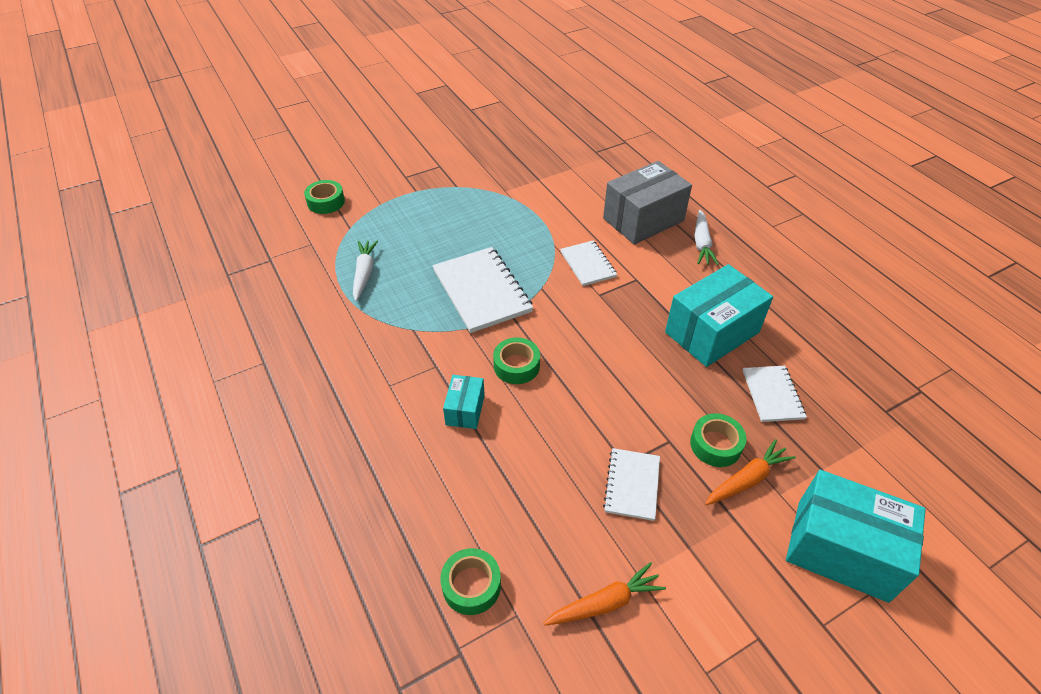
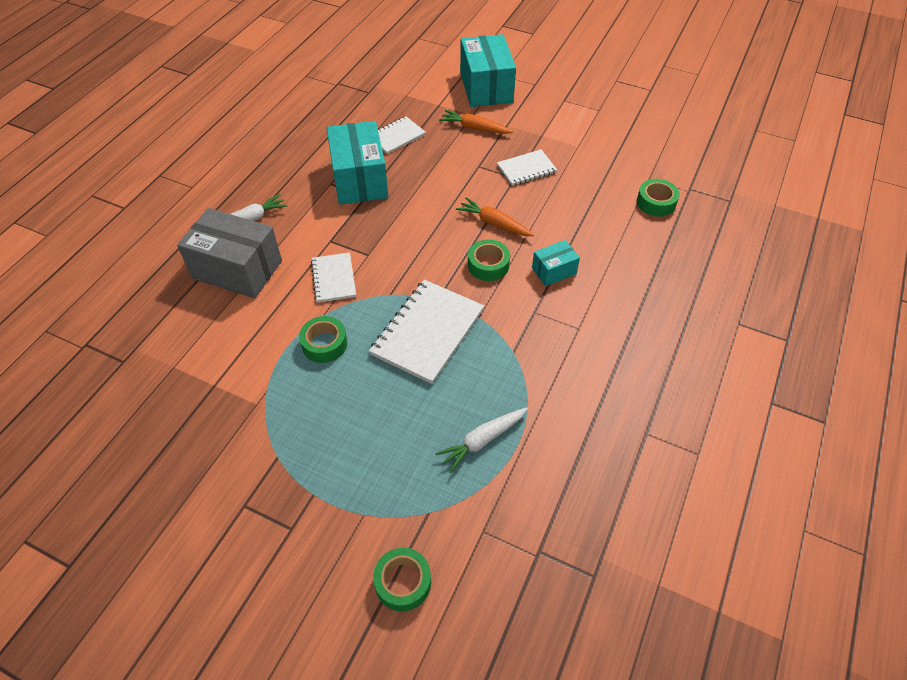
camera: 125 degrees left, 5 degrees up
orange carrot [543,562,666,626] -> orange carrot moved to [456,197,534,236]
white notebook [560,240,617,286] -> white notebook turned 45 degrees counterclockwise [311,252,356,303]
turquoise box [665,264,773,367] -> turquoise box turned 60 degrees clockwise [327,121,388,205]
green tape [690,413,746,467] -> green tape moved to [299,316,347,363]

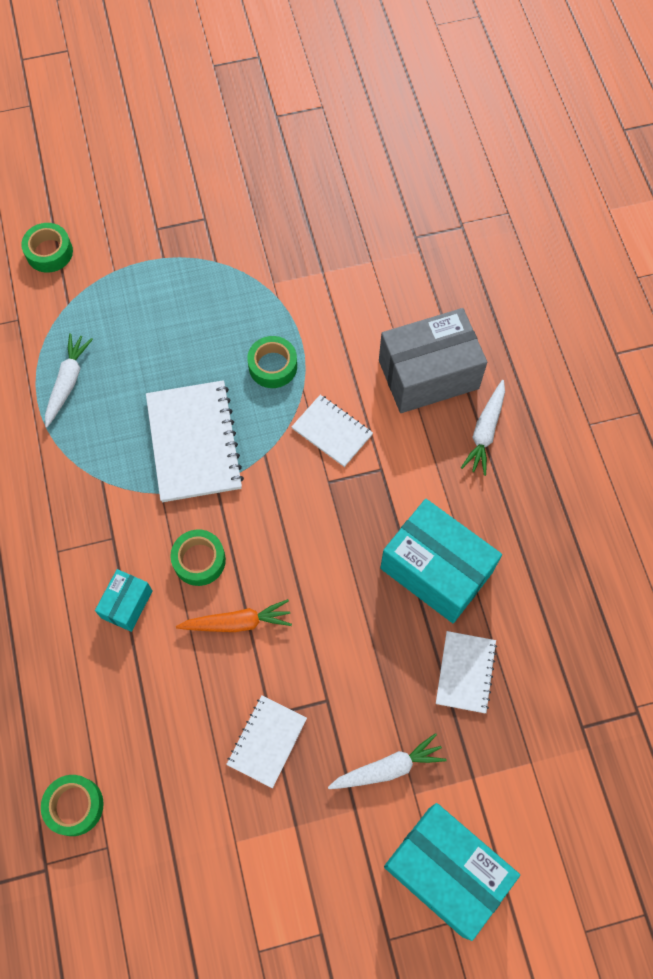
camera: 140 degrees right, 15 degrees up
orange carrot [439,110,513,134] -> white carrot [328,733,447,789]

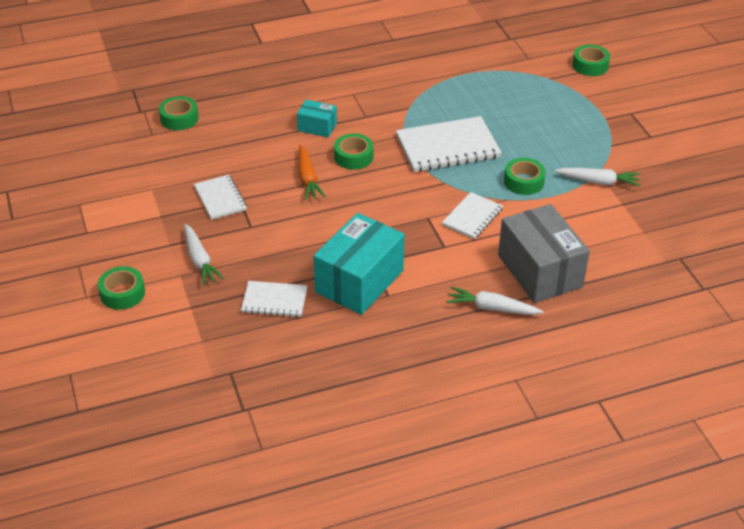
camera: 85 degrees right, 25 degrees down
white carrot [45,333,93,428] -> white carrot moved to [554,168,640,187]
white notebook [226,696,307,788] -> white notebook turned 45 degrees clockwise [194,175,247,220]
turquoise box [384,803,520,941] -> green tape [98,266,145,310]

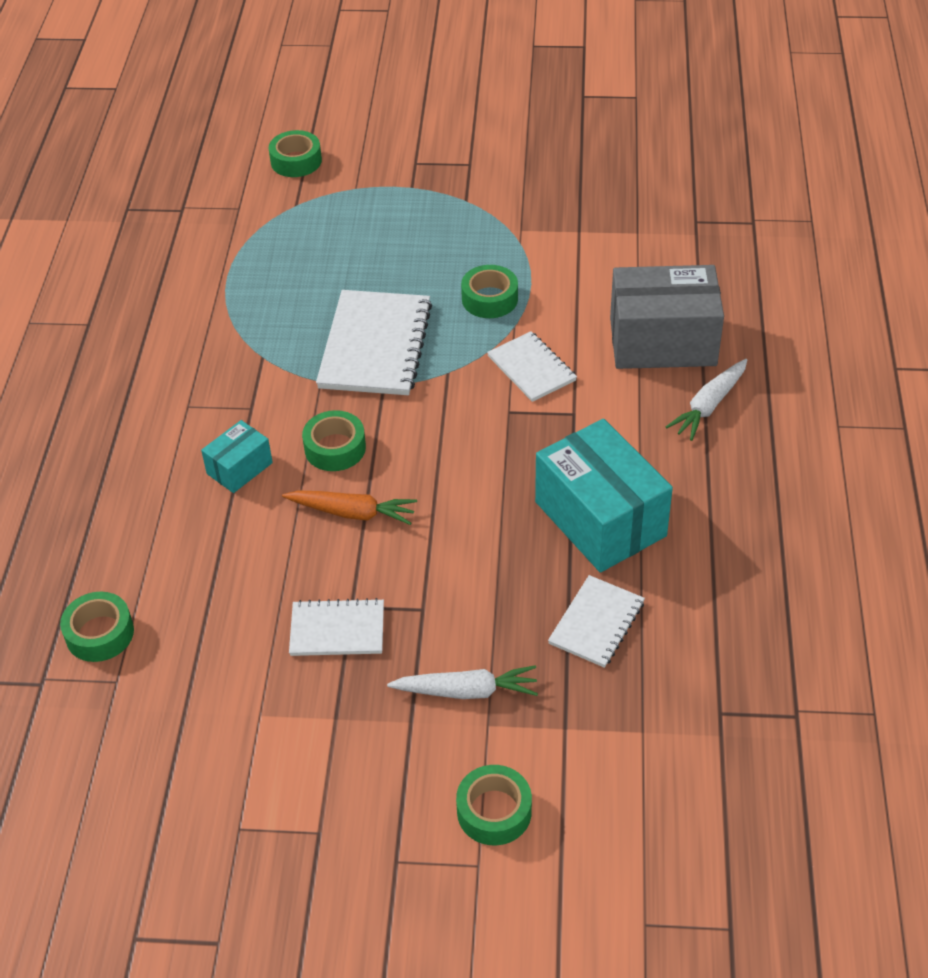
camera: 65 degrees left, 5 degrees up
white carrot [554,168,640,187] -> none

